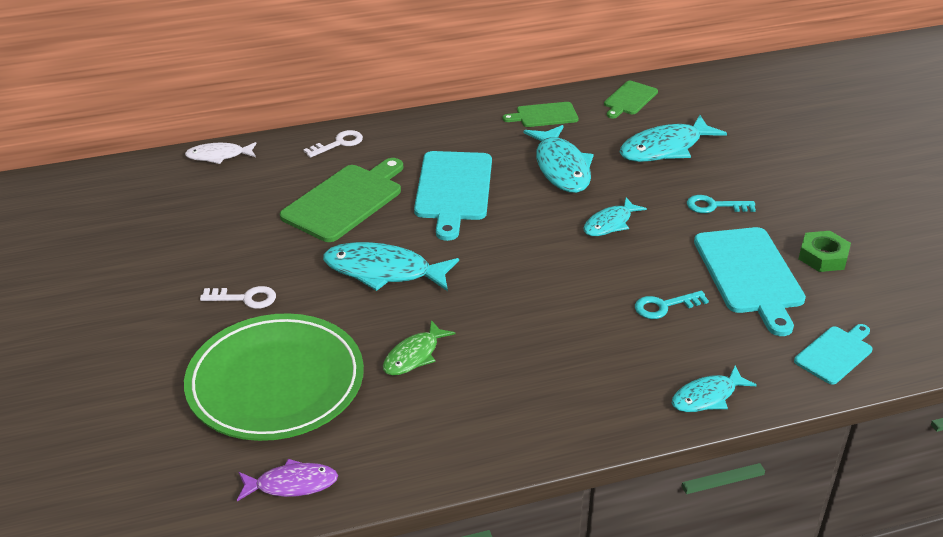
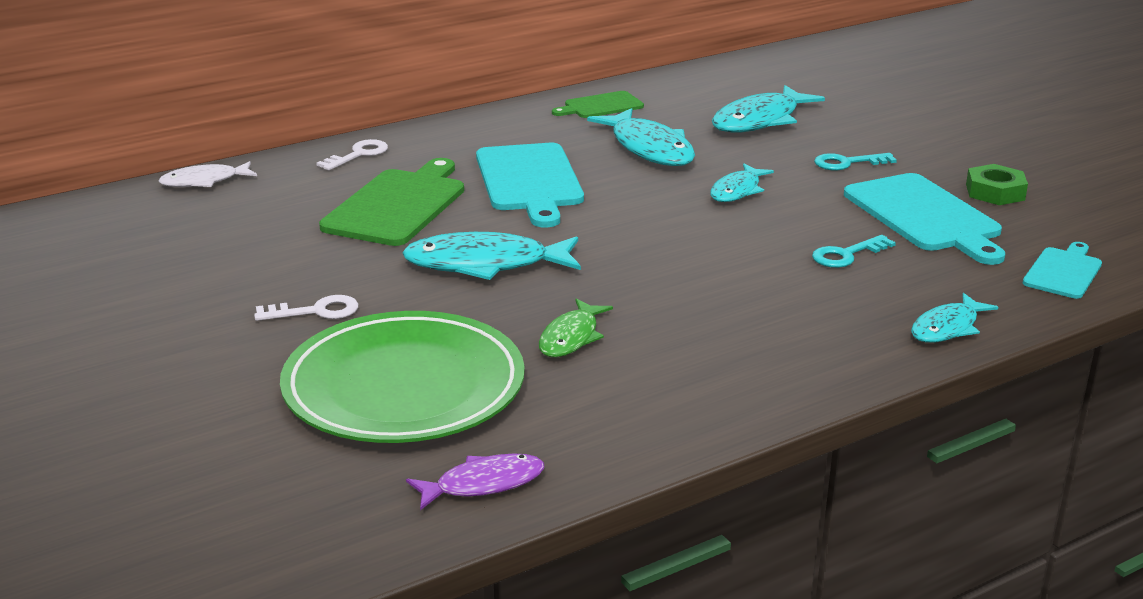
camera: 15 degrees left, 10 degrees down
green cutting board [604,81,658,118] -> none

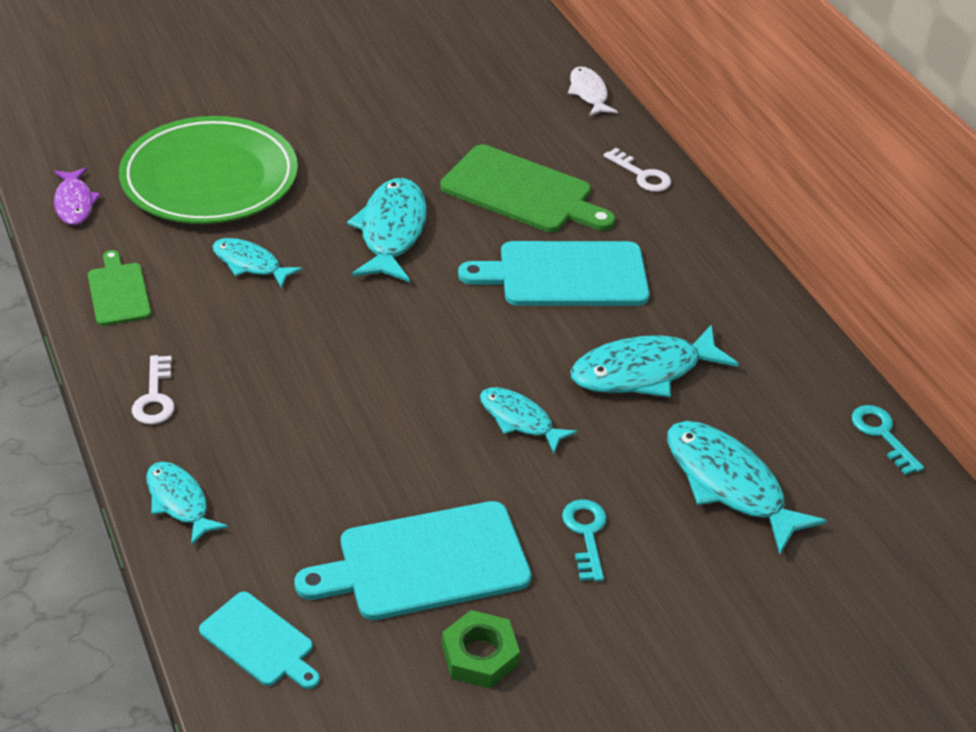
camera: 95 degrees right, 15 degrees up
white key [254,295,358,321] -> white key moved to [132,355,175,424]
green fish [539,298,613,357] -> turquoise fish [213,238,302,289]
green cutting board [552,91,644,118] -> green cutting board moved to [88,250,151,326]
turquoise key [812,235,896,268] -> turquoise key moved to [852,405,924,475]

